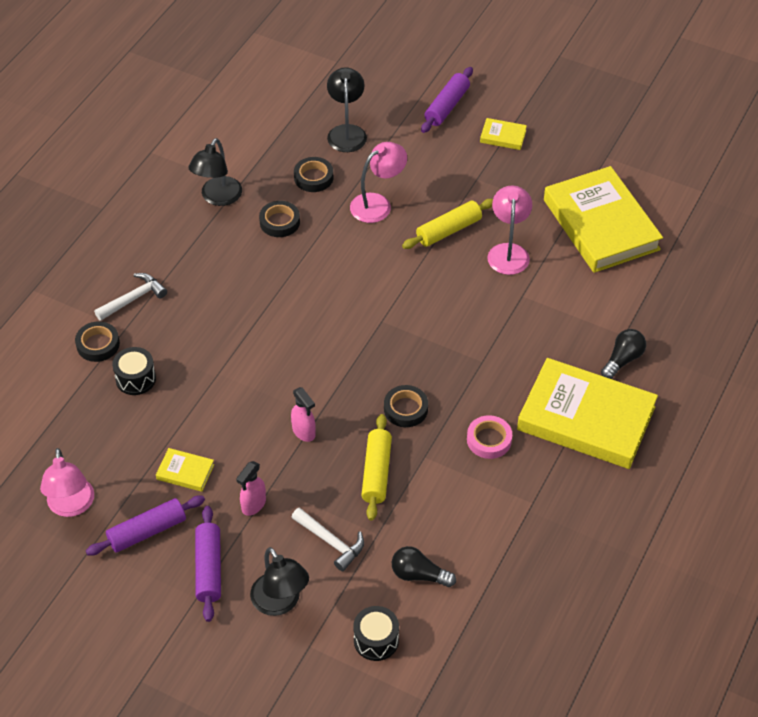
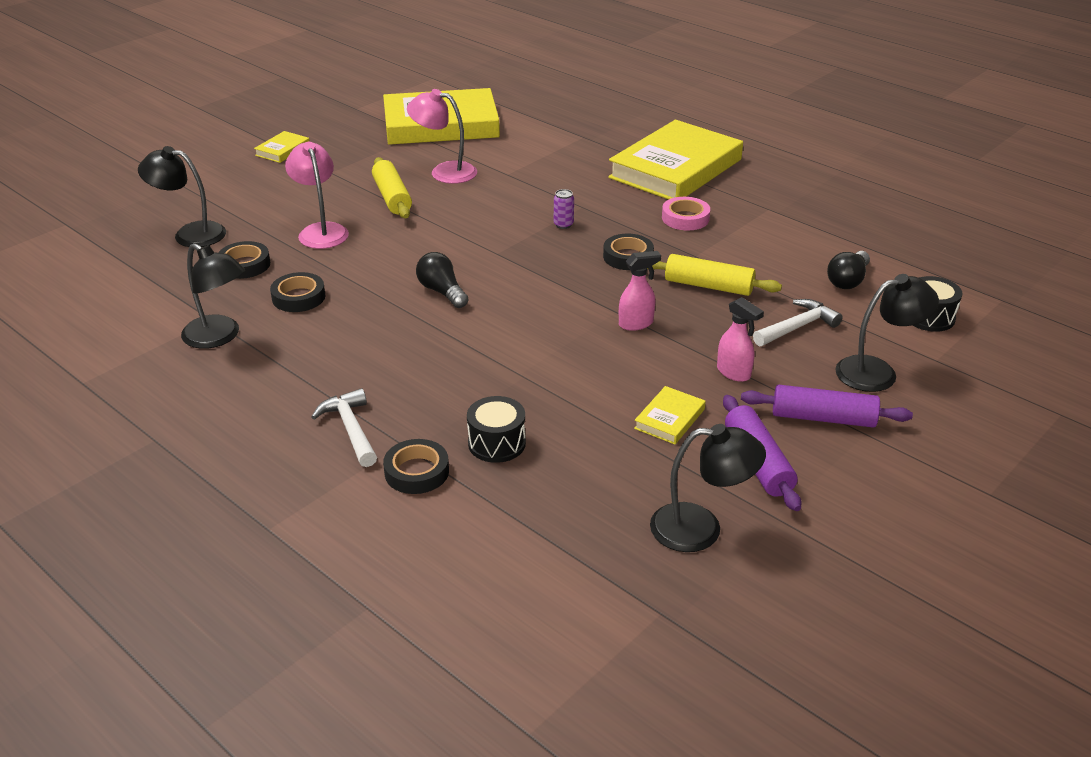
camera: 75 degrees left, 15 degrees down
pink lamp [40,448,94,517] -> black lamp [650,424,766,552]
purple rolling pin [421,67,473,133] -> none
black light bulb [601,329,646,379] -> black light bulb moved to [416,252,469,308]
none -> purple can [554,189,574,229]

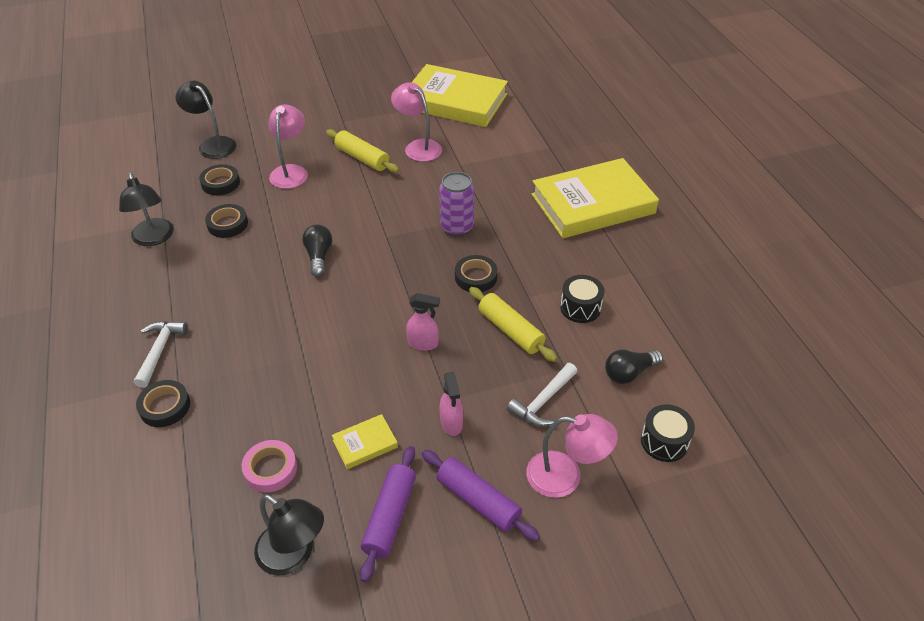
camera: 30 degrees right, 10 degrees up
yellow book [254,131,310,163] -> none
yellow rolling pin [372,157,412,218] -> yellow rolling pin turned 60 degrees counterclockwise [326,129,399,173]
black drum [467,396,526,463] -> black drum moved to [560,275,604,323]
purple can [554,189,574,229] -> purple can [439,172,474,237], size x1.99
pink tape [662,197,710,230] -> pink tape moved to [242,440,297,492]
white hammer [753,299,843,346] -> white hammer turned 135 degrees clockwise [507,363,578,427]
black lamp [835,274,939,392] -> pink lamp [526,414,618,498]

